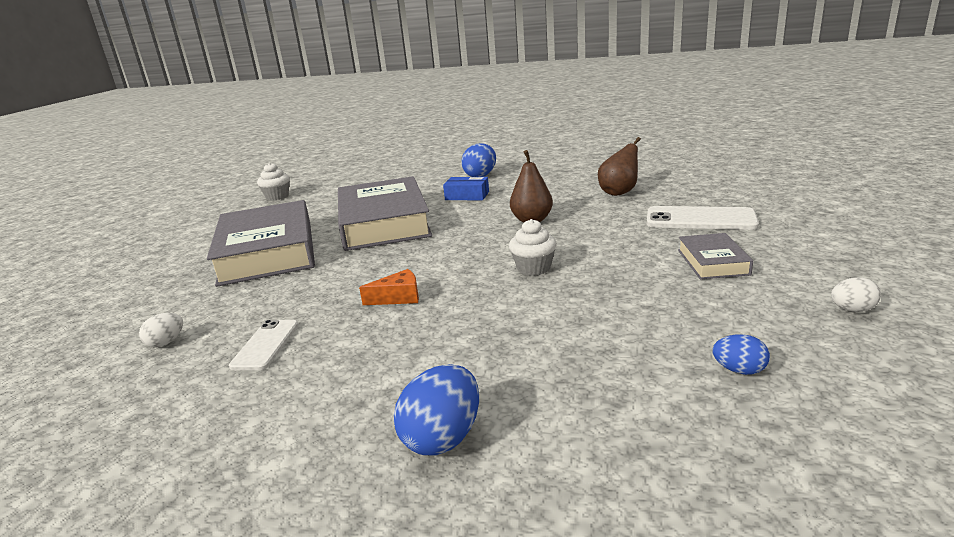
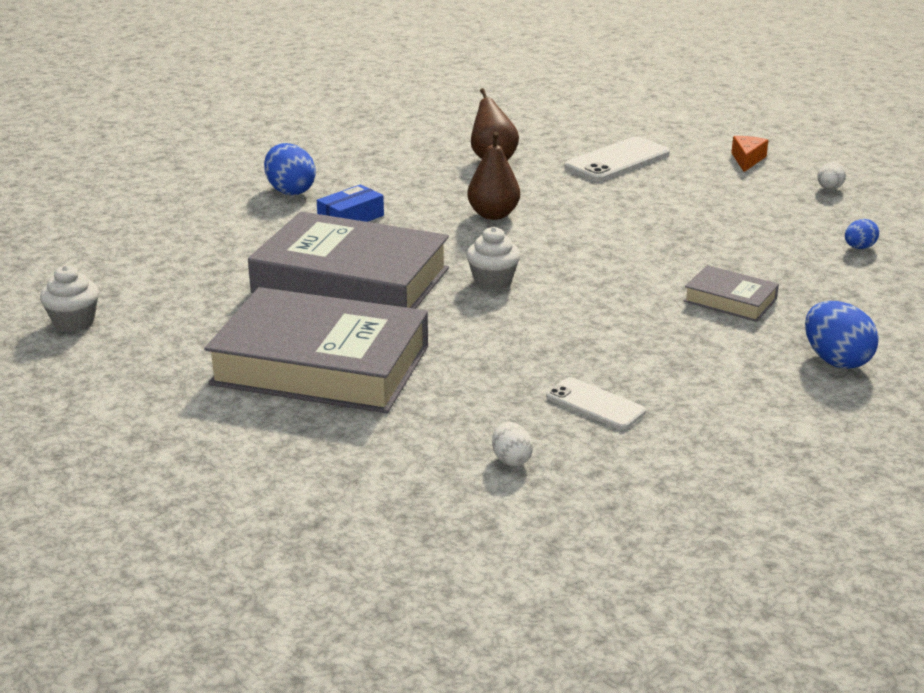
camera: 60 degrees left, 5 degrees up
orange cheese [359,269,419,305] -> orange cheese moved to [731,136,768,172]
white cupcake [509,219,557,276] -> white cupcake moved to [466,227,520,290]
grey book [678,233,753,279] -> grey book moved to [684,265,779,322]

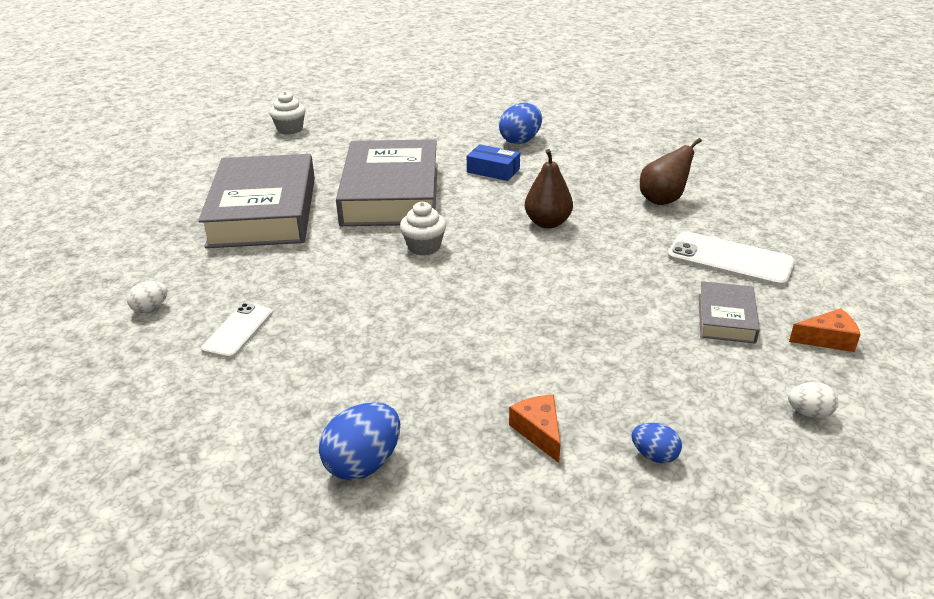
camera: 70 degrees right, 5 degrees up
grey book [684,265,779,322] -> grey book moved to [699,281,760,344]
none -> orange cheese [509,395,560,463]

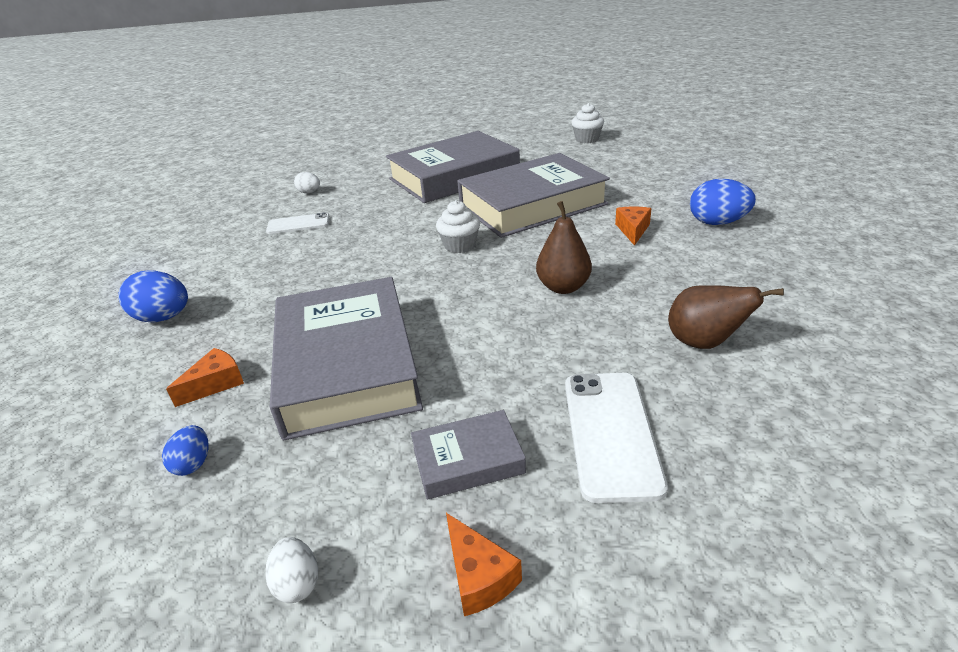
camera: 65 degrees right, 0 degrees up
blue box [467,144,520,181] -> orange cheese [615,207,652,246]
none -> grey book [270,277,423,440]

